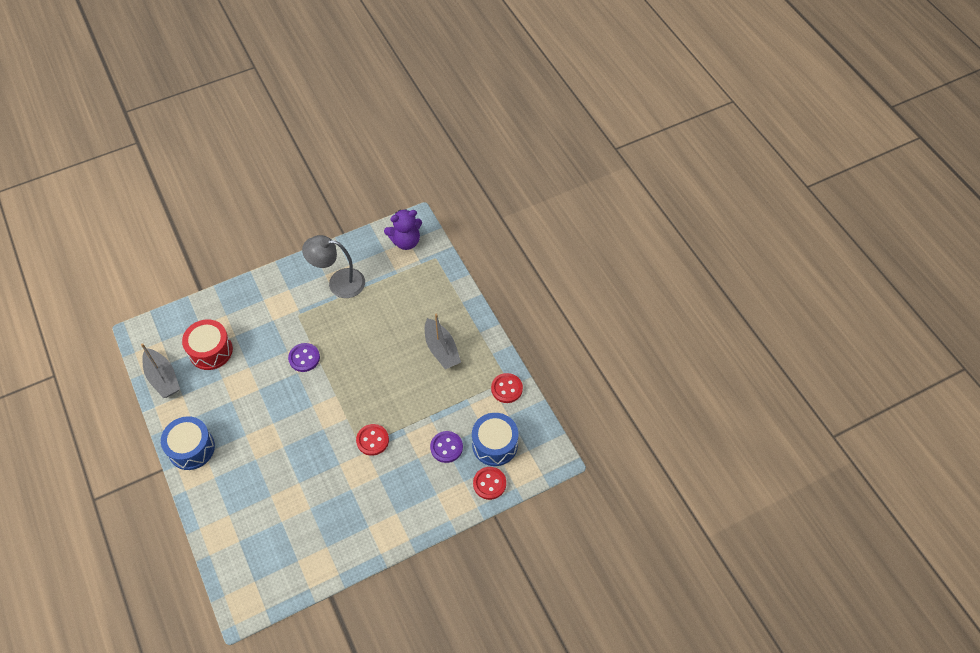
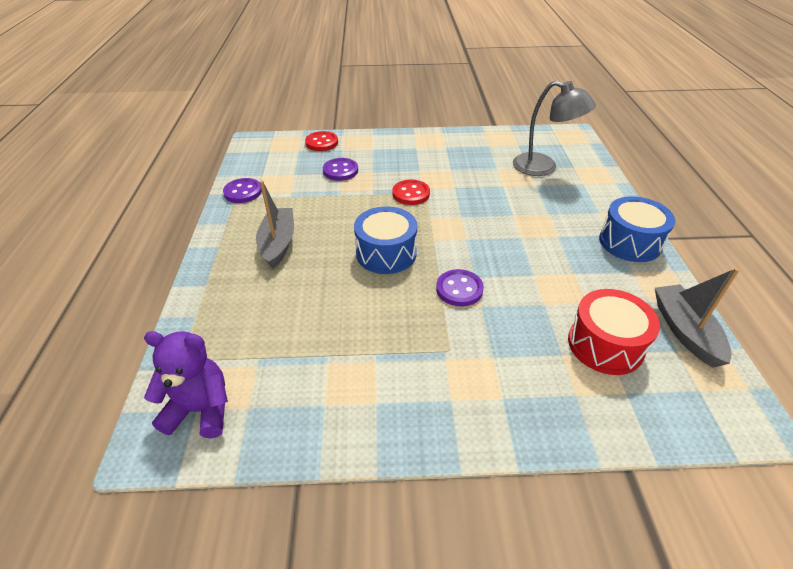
camera: 155 degrees left, 15 degrees down
grey lamp [302,235,365,298] -> grey lamp moved to [513,81,596,176]
blue drum [472,413,518,466] -> blue drum moved to [354,206,417,274]
red button [491,373,523,403] -> purple button [223,178,262,203]

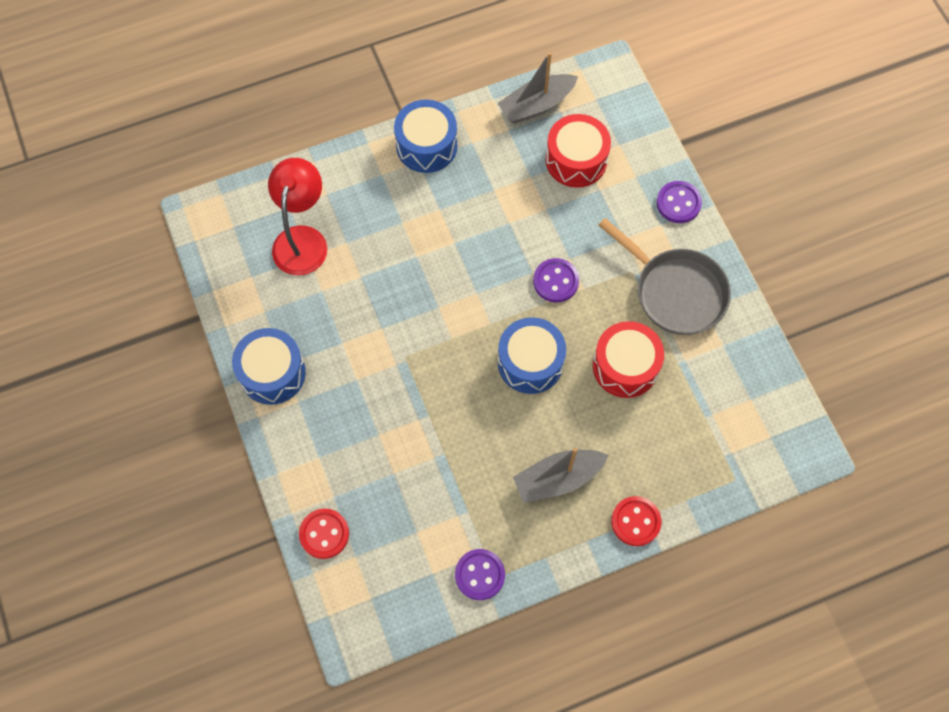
camera: 110 degrees left, 25 degrees up
purple teddy bear [144,331,228,438] -> none
purple button [323,158,358,181] -> purple button moved to [657,181,702,223]
red button [392,180,430,205] -> red button moved to [611,496,661,546]
grey lamp [513,81,596,176] -> red lamp [268,158,327,275]
none -> blue drum [232,328,306,405]
none -> red drum [593,321,664,398]
none -> grey pan [598,218,731,335]

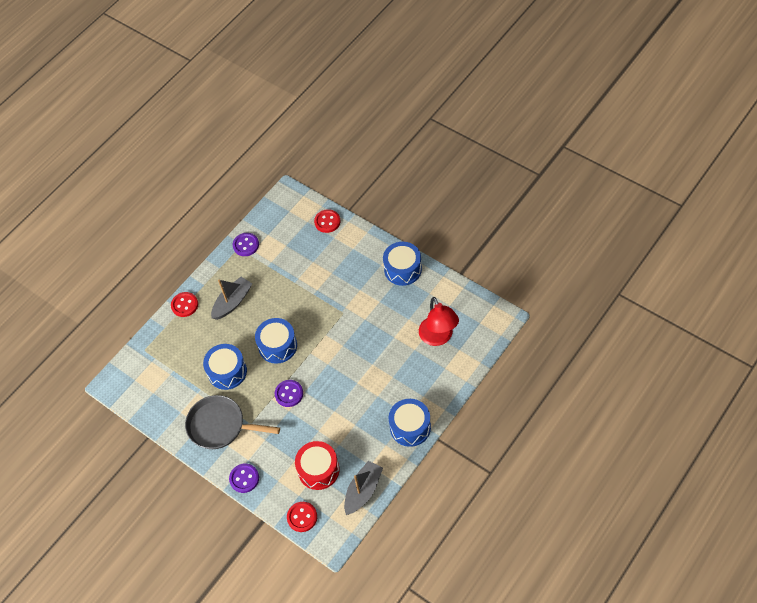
camera: 155 degrees right, 10 degrees down
red drum [593,321,664,398] -> blue drum [203,344,247,390]
none -> red button [287,502,317,532]

